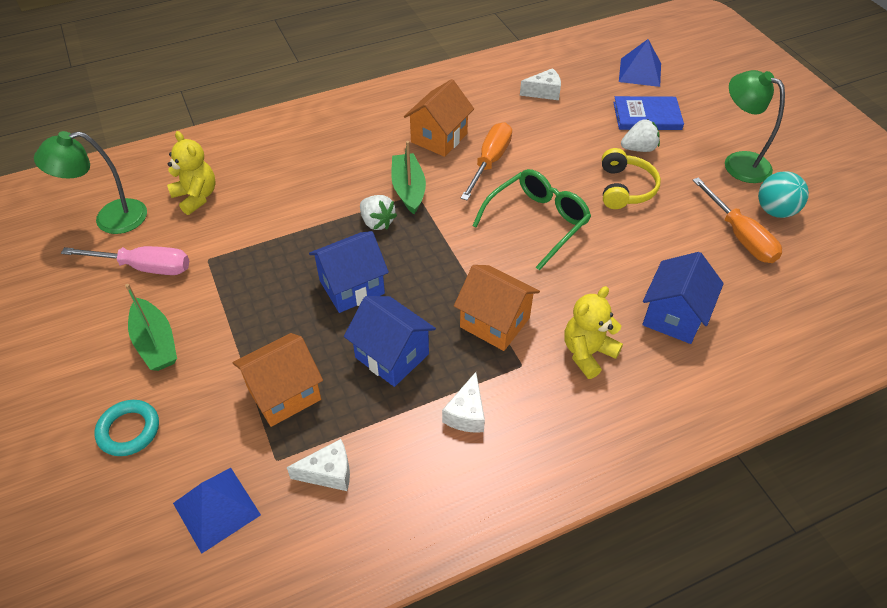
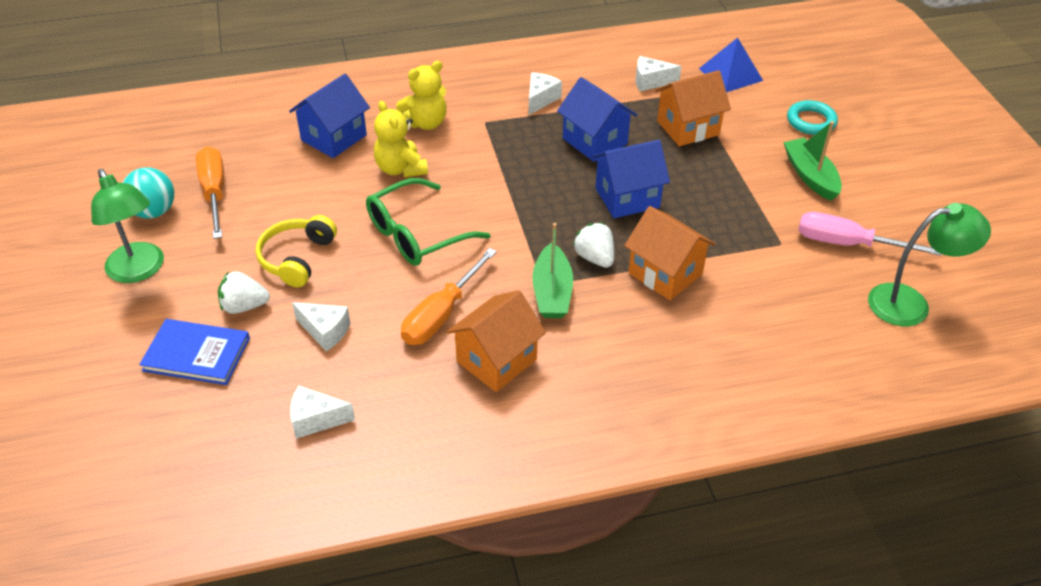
camera: 170 degrees left, 5 degrees down
yellow teddy bear [167,131,216,215] -> yellow teddy bear moved to [374,101,428,178]
orange house [454,265,540,351] -> orange house moved to [624,206,715,300]
blue pyramid [619,39,661,87] -> none
none -> white cheese [292,302,350,351]

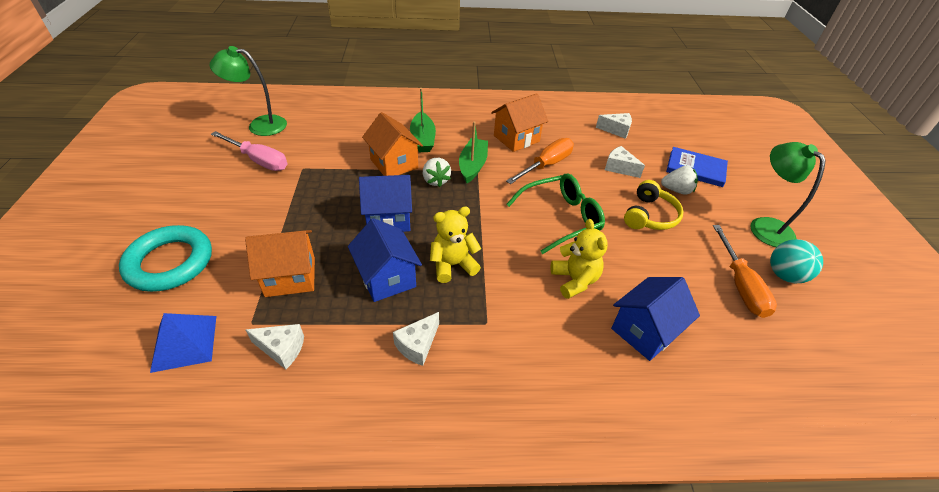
camera: 170 degrees left, 0 degrees up
yellow teddy bear [396,61,447,130] -> yellow teddy bear moved to [430,206,481,283]
green boat [783,121,842,201] -> green boat moved to [410,88,436,152]
turquoise ring [787,100,838,135] -> turquoise ring [119,225,212,292], size x1.68

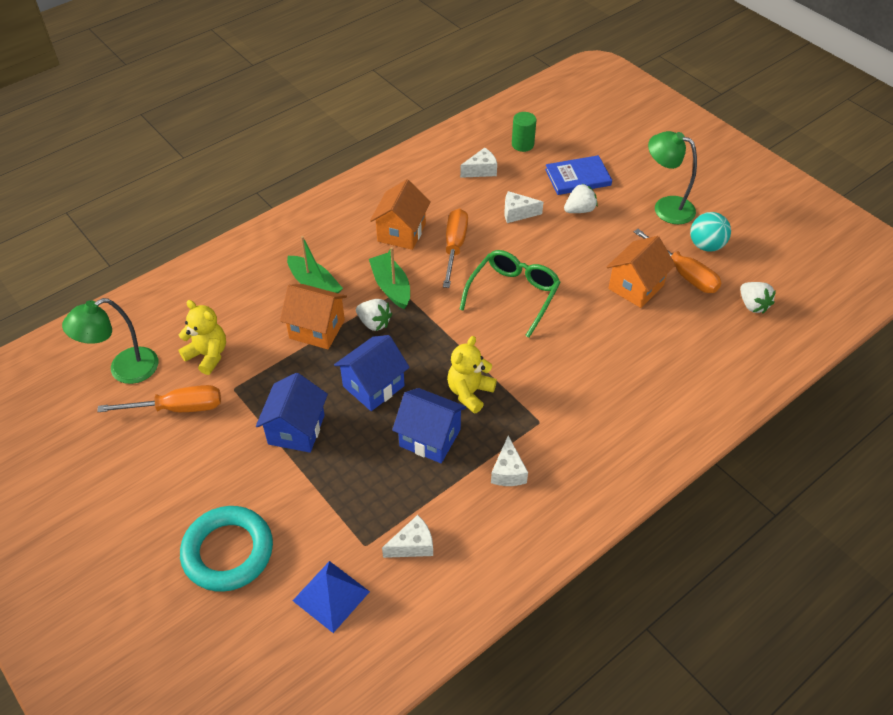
camera: 35 degrees left, 5 degrees up
pink screwdriver [211,131,287,171] -> orange screwdriver [97,385,221,412]
orange house [245,230,315,297] -> orange house moved to [607,236,676,308]
yellow teddy bear [551,219,608,299] -> yellow teddy bear moved to [179,300,226,375]
blue house [611,277,700,361] -> blue house moved to [256,373,328,453]
yellow headphones [624,180,684,230] -> none
none -> green cylinder [512,112,536,152]
none -> white strawberry [740,282,776,313]

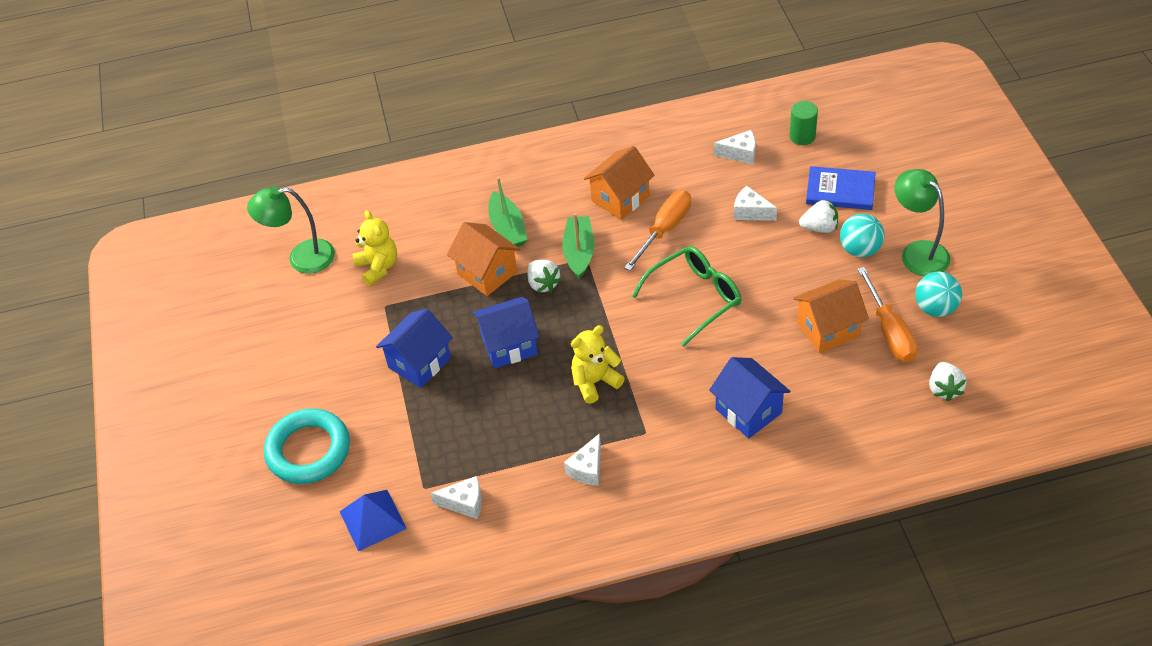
camera: 30 degrees right, 0 degrees up
orange screwdriver [97,385,221,412] -> none
blue house [392,388,466,463] -> blue house moved to [709,357,791,439]
none -> turquoise ball [840,214,885,257]

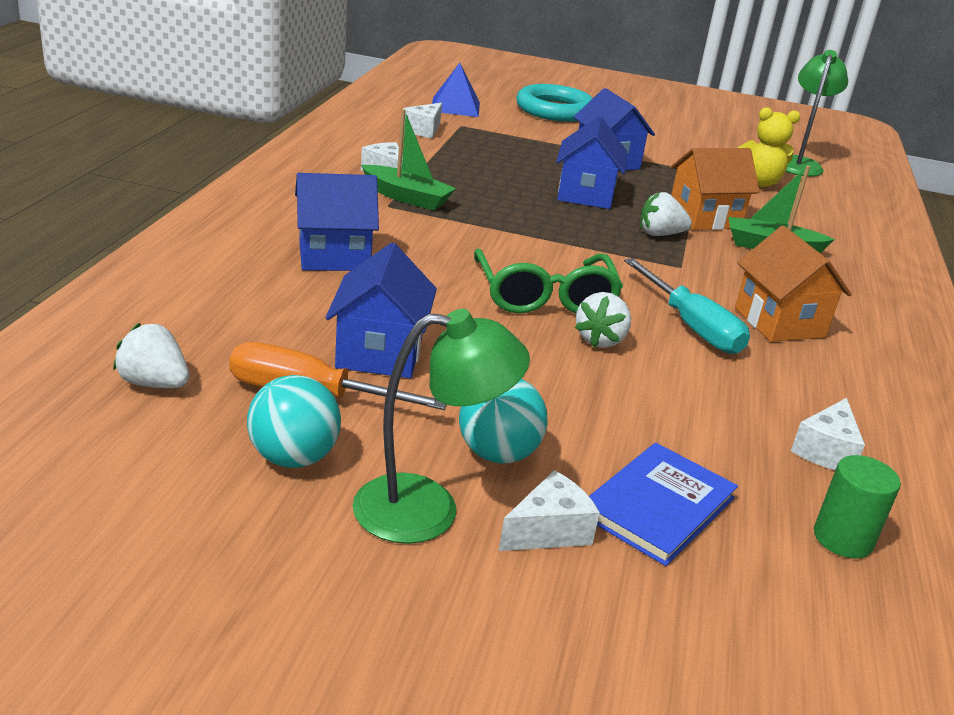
camera: 110 degrees right, 20 degrees down
green boat [562,213,595,279] -> green boat moved to [361,109,456,210]
yellow teddy bear [571,325,625,404] -> none
orange screwdriver [624,190,691,271] -> turquoise screwdriver [624,258,750,354]
white cheese [734,186,777,221] -> white cheese moved to [499,470,600,551]
orange house [793,279,869,353] -> blue house [325,243,437,378]
white strawberry [799,200,838,233] -> white strawberry moved to [575,292,631,348]

